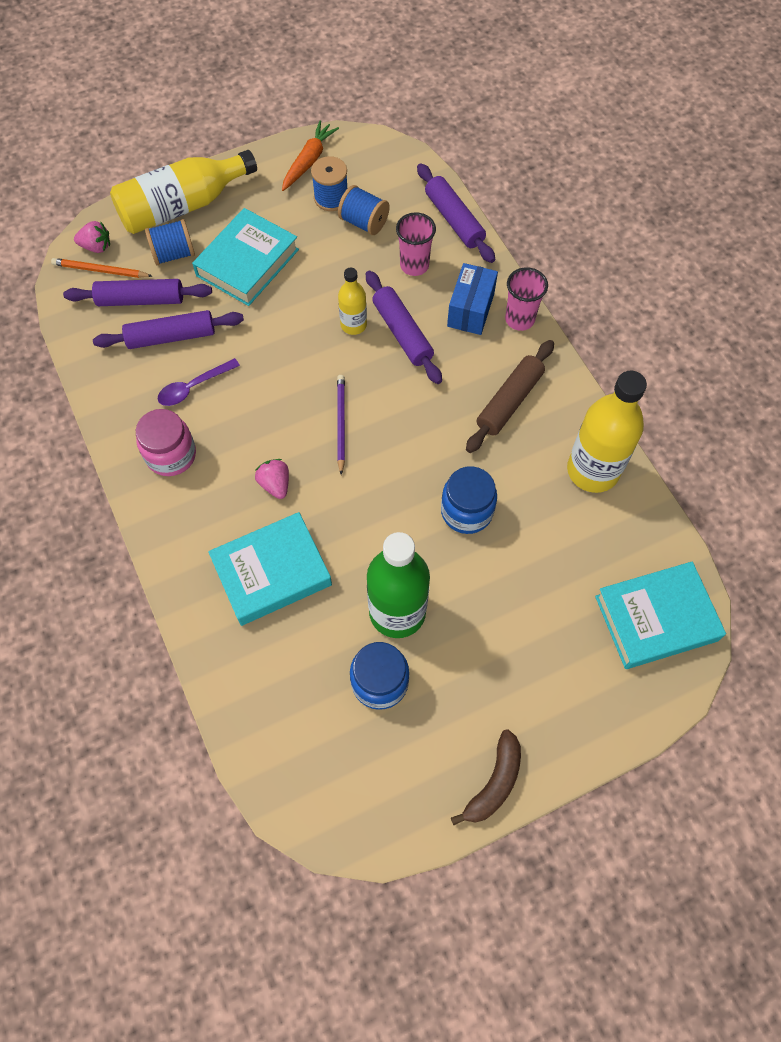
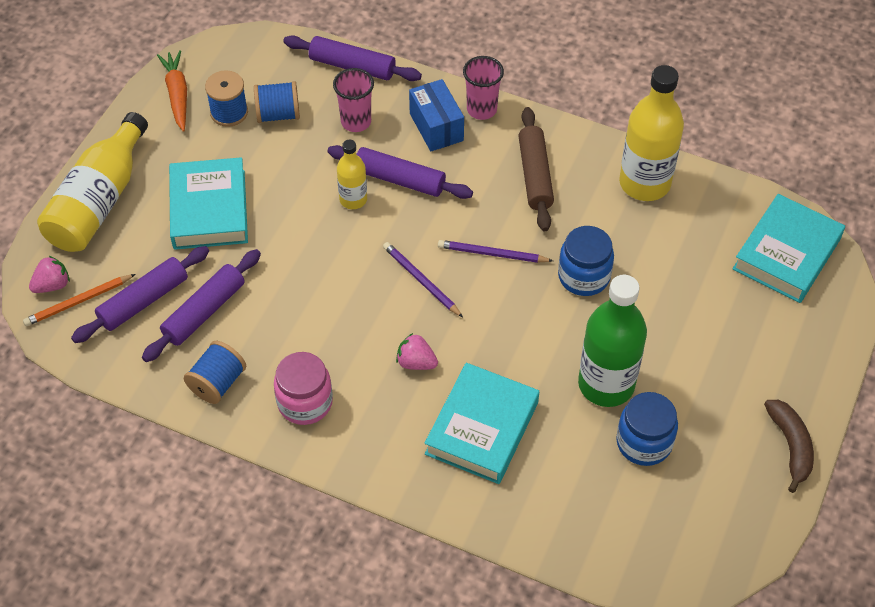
camera: 40 degrees left, 10 degrees down
blue spool [145,219,195,265] -> blue spool moved to [184,341,246,404]
purple spoon [158,358,240,406] -> none
none -> purple pencil [438,240,553,263]

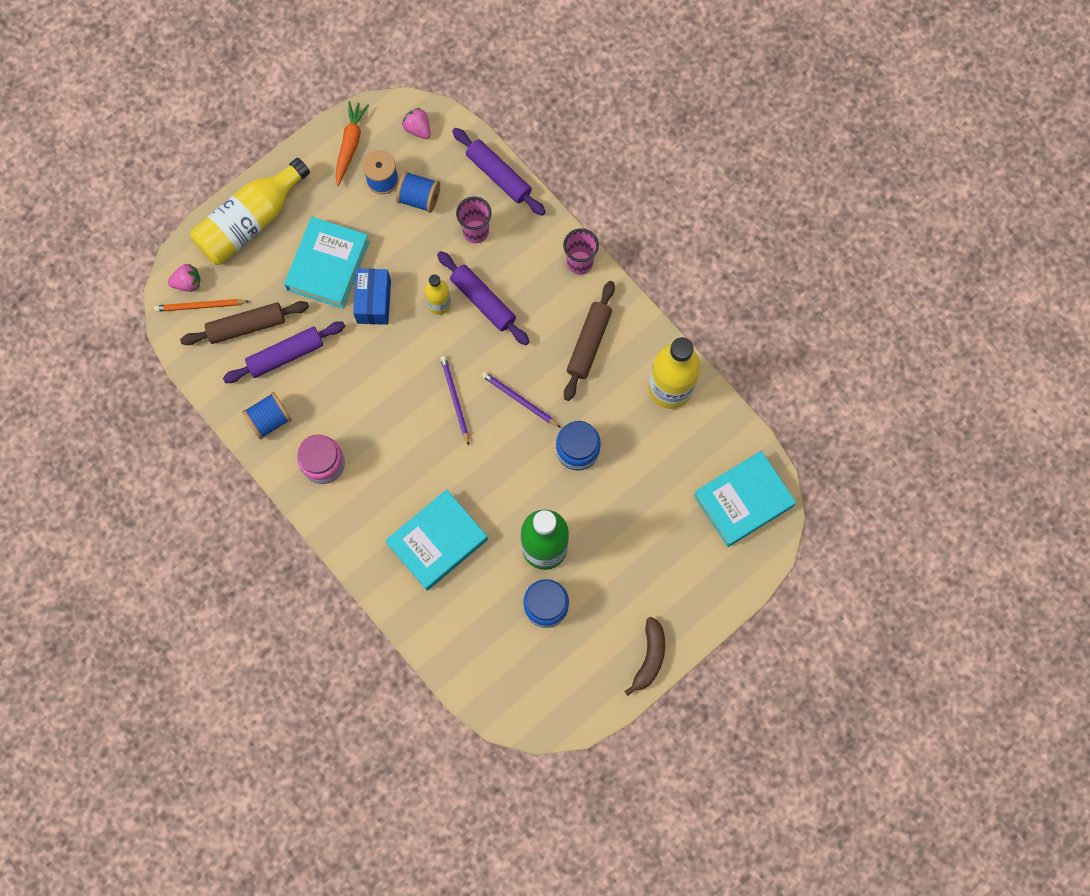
camera: 25 degrees right, 20 degrees up
purple rolling pin [71,246,209,343] -> brown rolling pin [180,301,309,345]
pink strawberry [396,333,438,370] -> pink strawberry moved to [402,108,431,139]
blue box [409,79,464,151] -> blue box moved to [353,269,391,325]

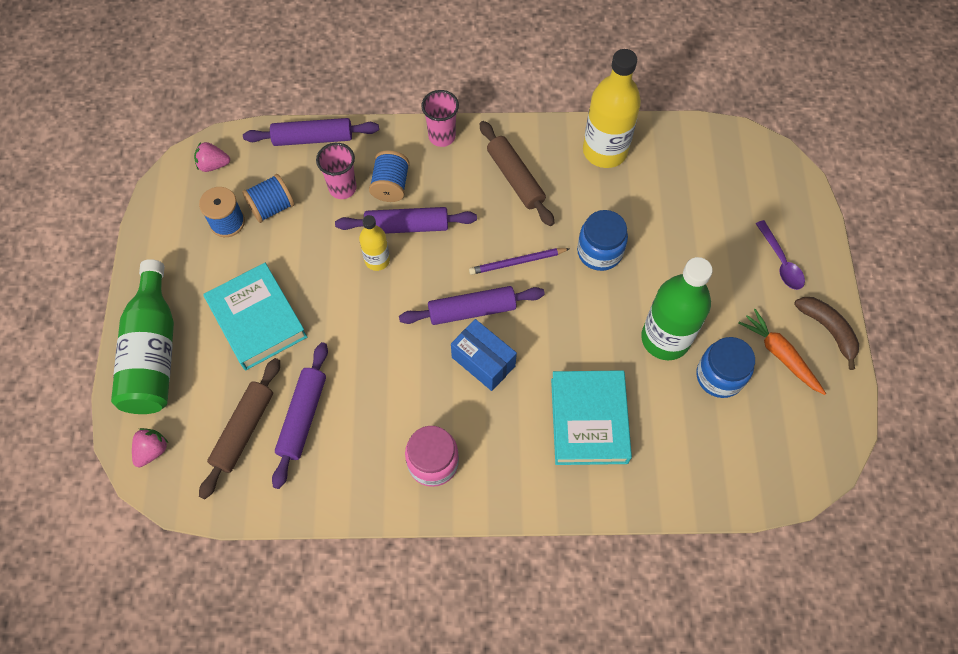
camera: 50 degrees left, 10 degrees down
orange pencil [154,299,249,312] -> none
yellow bottle [190,158,310,265] -> green bottle [111,259,174,414]
blue spool [242,392,292,439] -> blue spool moved to [369,150,410,202]
orange carrot [335,101,369,186] -> orange carrot moved to [738,309,826,395]
blue box [353,269,391,325] -> blue box moved to [451,319,517,391]
purple pencil [440,356,469,446] -> purple rolling pin [399,286,545,325]
turquoise book [694,451,796,547] -> none
none -> purple spoon [755,220,805,290]

